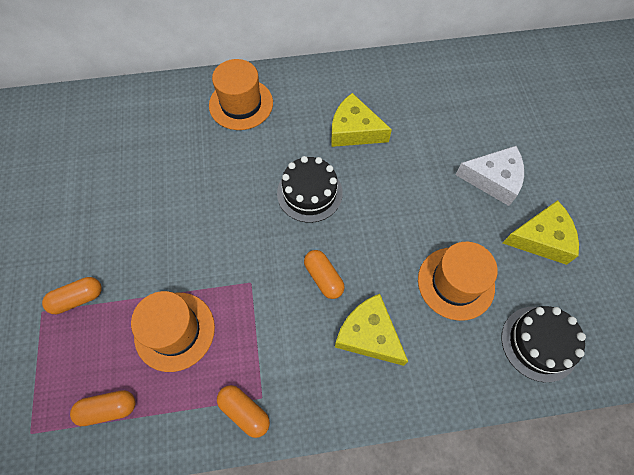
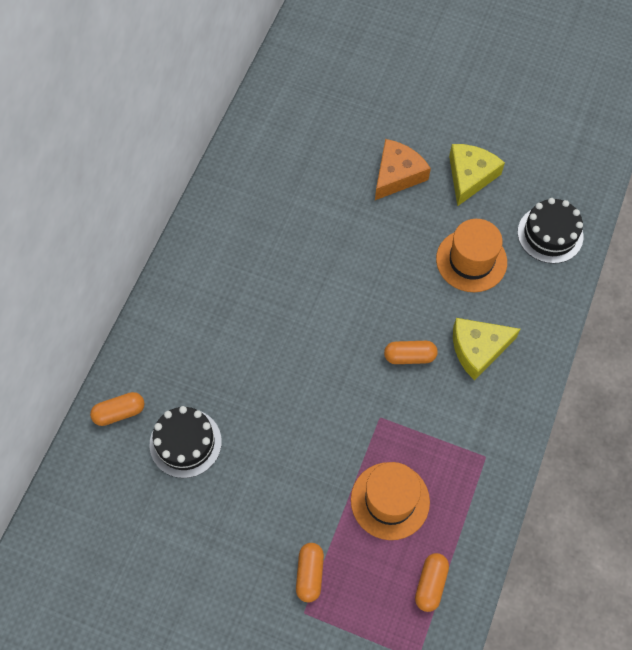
camera: 60 degrees left, 0 degrees up
orange hat [209,59,273,130] -> none
orange capsule [217,385,270,438] -> orange capsule moved to [90,392,145,426]
black cake [277,156,343,223] -> black cake moved to [150,406,222,478]
yellow cheese [331,93,392,147] -> none
white cheese [455,146,524,206] -> orange cheese [375,139,431,200]

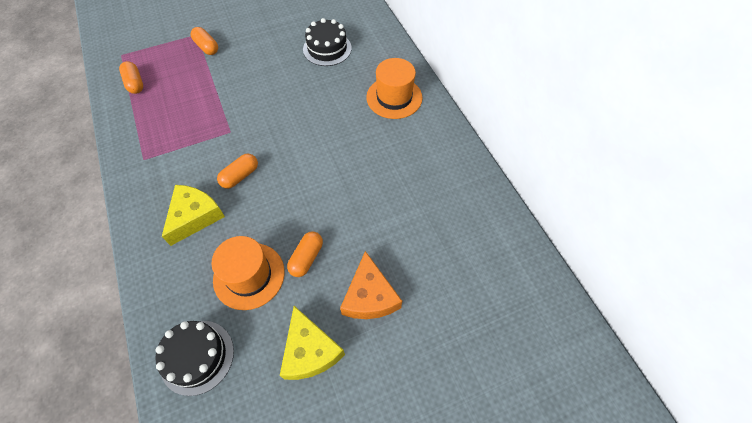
camera: 135 degrees right, 5 degrees down
orange capsule [90,392,145,426] -> orange capsule moved to [287,231,323,277]
orange hat [351,462,430,540] -> orange hat moved to [366,58,422,119]

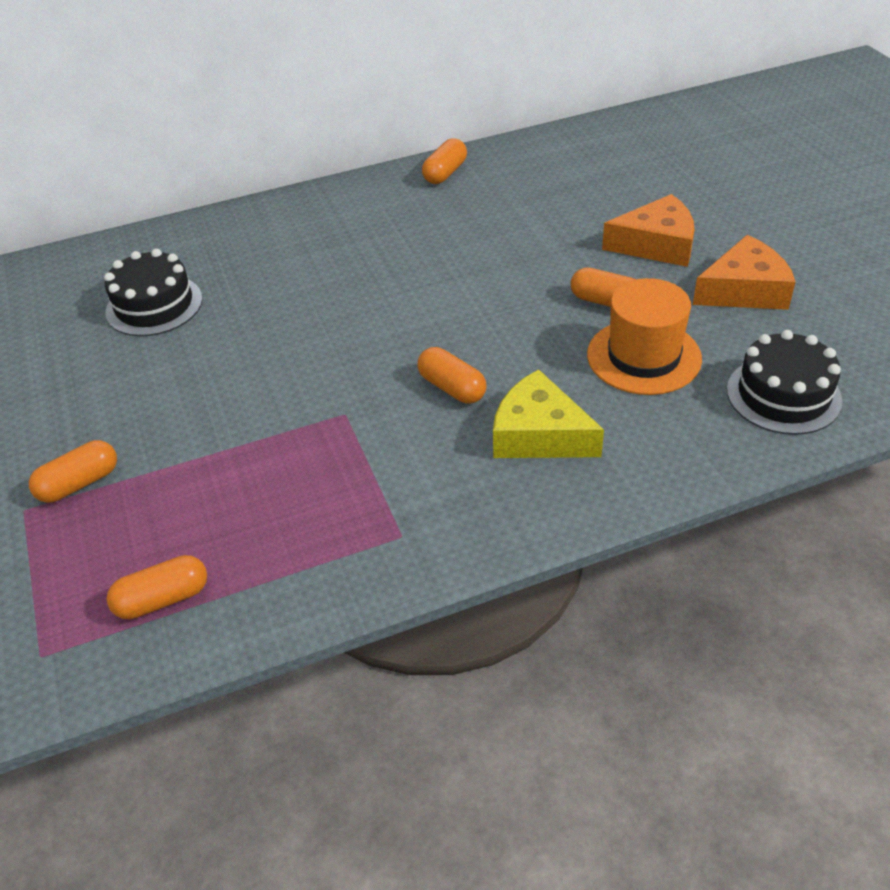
camera: 85 degrees left, 15 degrees down
yellow cheese [280,306,345,380] -> orange cheese [693,235,795,310]
orange hat [366,58,422,119] -> none
none -> orange capsule [422,138,467,184]

